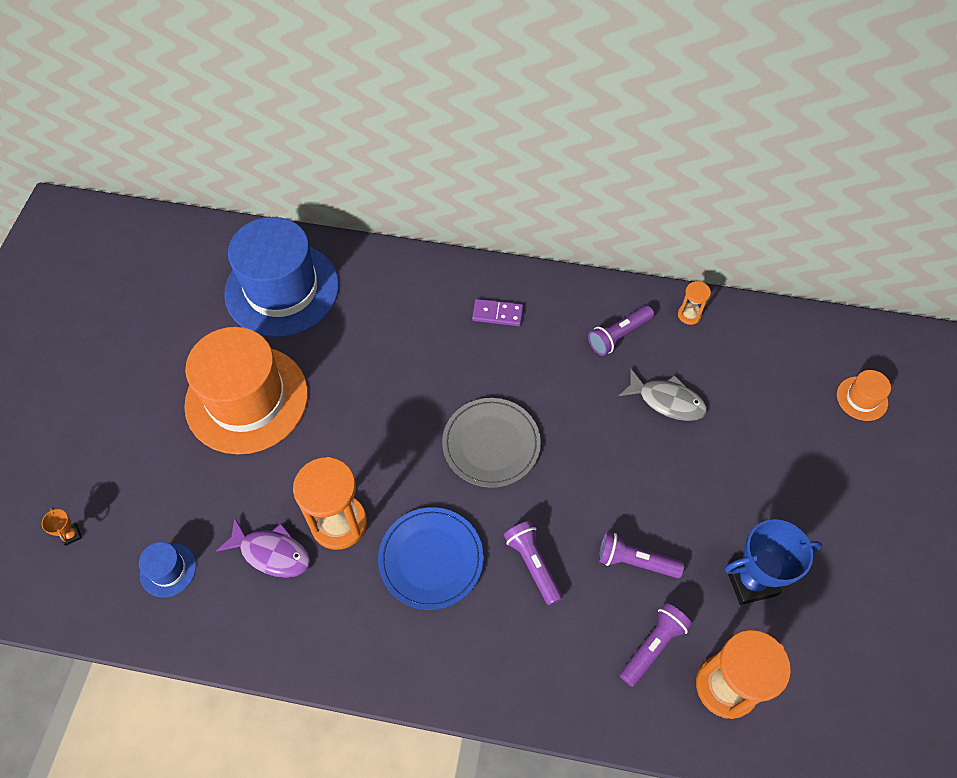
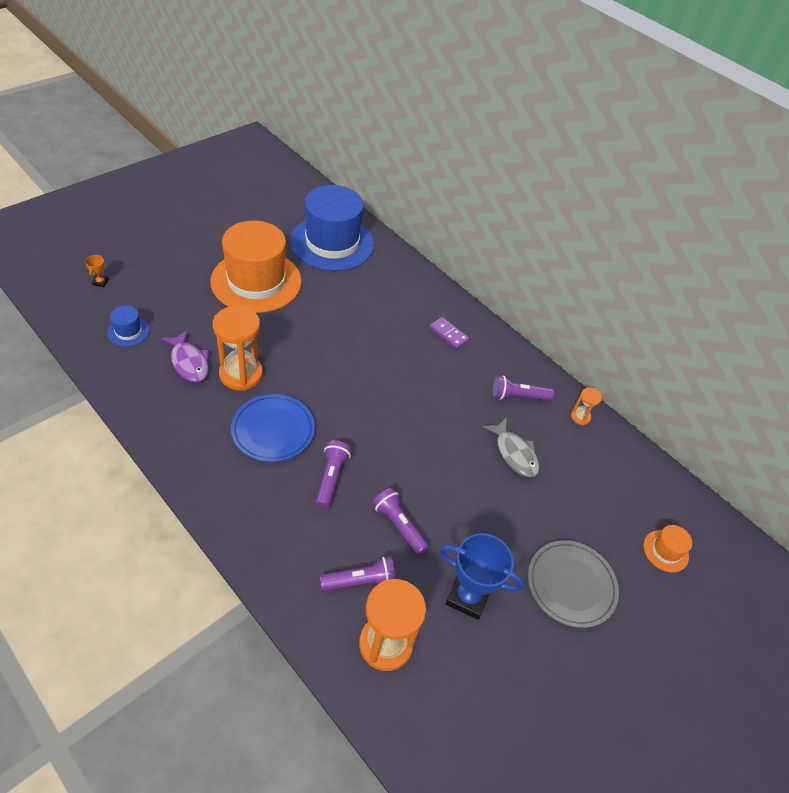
camera: 30 degrees right, 10 degrees down
grey plate [442,398,541,488] -> grey plate moved to [528,540,619,628]

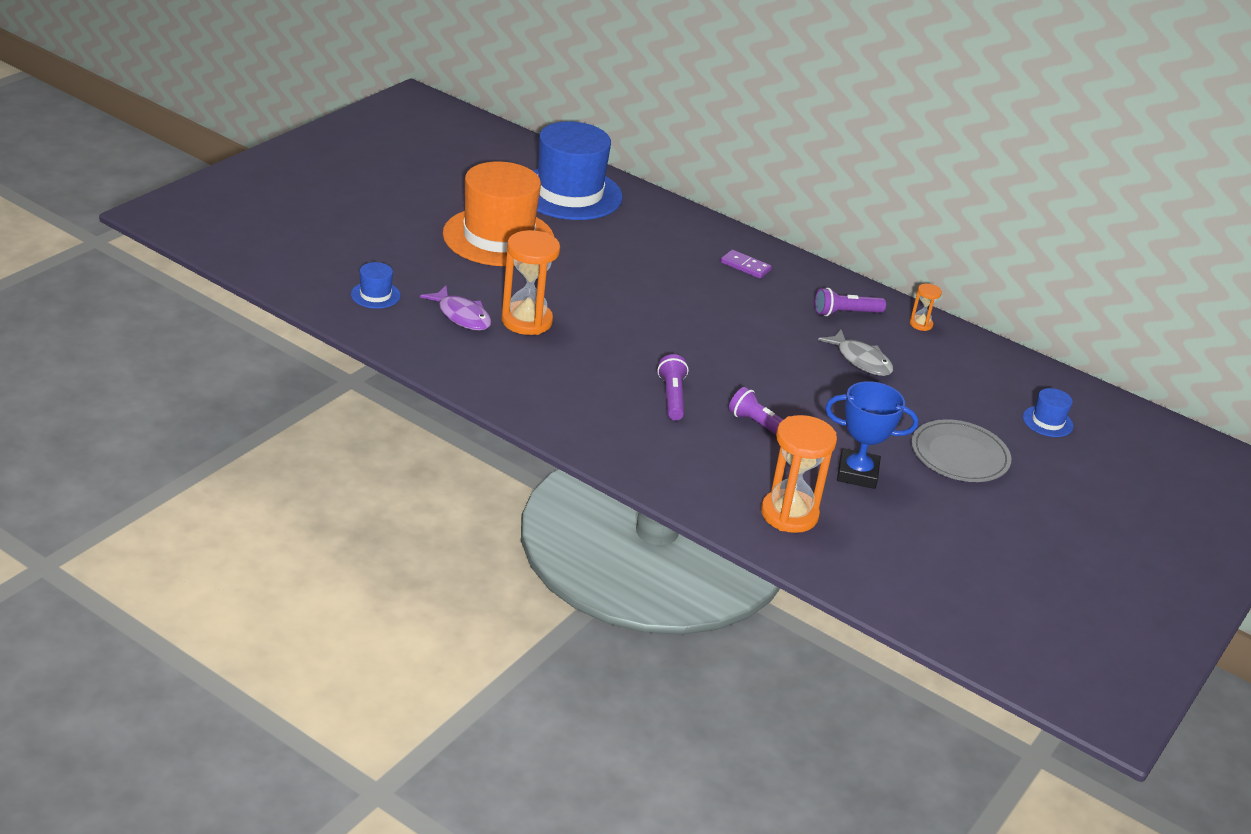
camera: 10 degrees left, 15 degrees down
orange trophy [85,255,109,287] -> none
blue plate [231,394,315,462] -> none
purple flashlight [320,557,396,591] -> none
orange hat [643,525,692,572] -> blue hat [1023,388,1073,437]

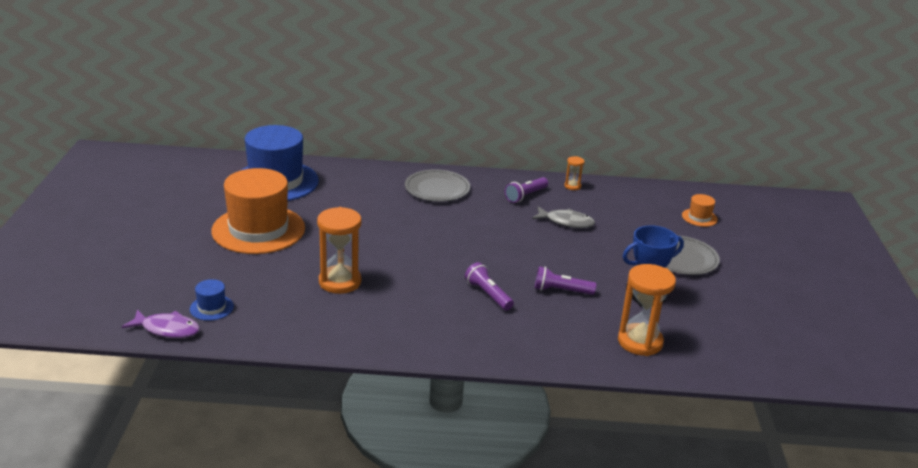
camera: 30 degrees left, 5 degrees down
purple fish [420,286,492,330] -> purple fish moved to [122,310,200,338]
purple domino [721,250,772,279] -> grey plate [405,169,470,202]
blue hat [1023,388,1073,437] -> orange hat [682,194,718,227]

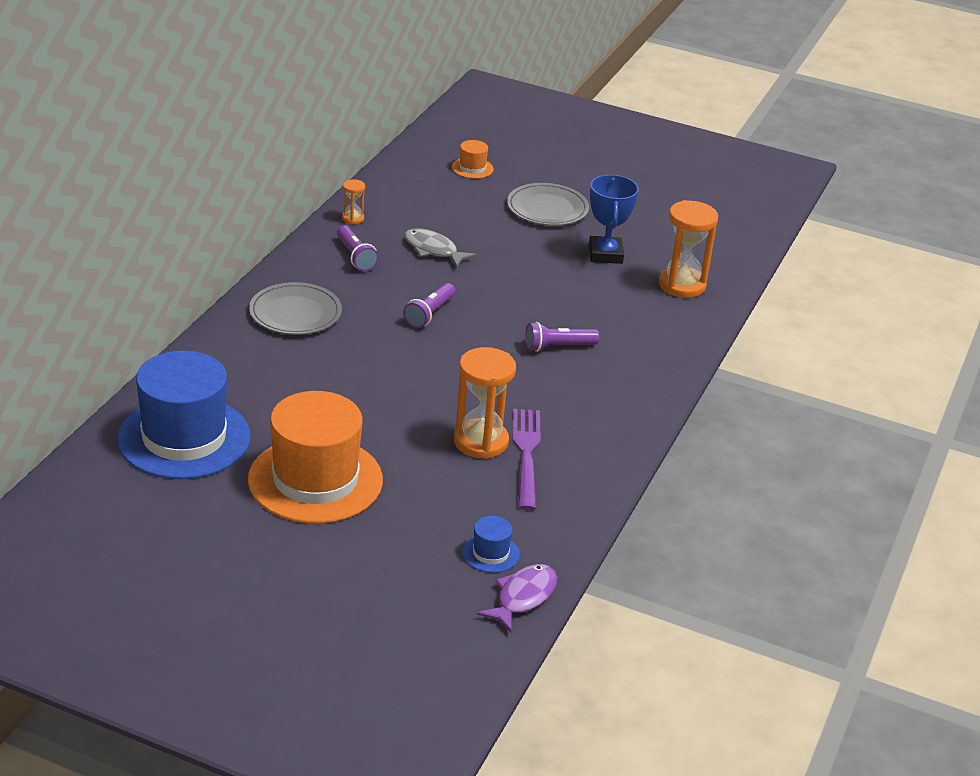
camera: 70 degrees left, 5 degrees up
grey fish [532,207,595,228] -> grey fish turned 90 degrees counterclockwise [405,228,477,268]
purple flashlight [535,266,596,295] -> purple flashlight moved to [403,283,455,328]
none -> purple fork [513,409,541,510]

